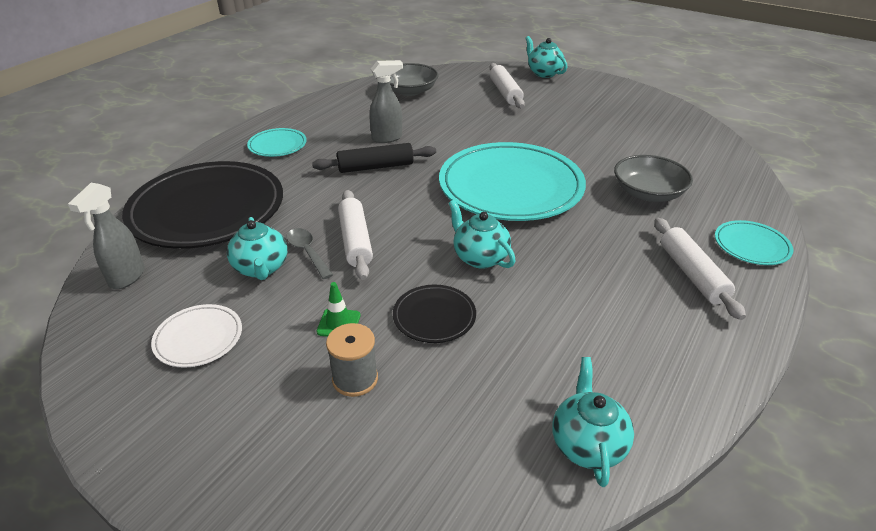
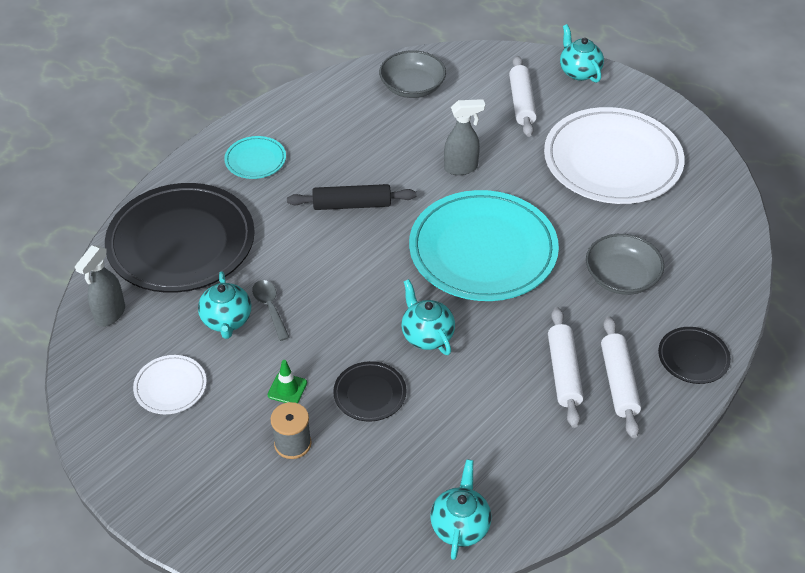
camera: 10 degrees right, 10 degrees up
white rolling pin [338,190,373,280] -> white rolling pin moved to [548,307,584,428]
grey spray bottle [369,60,403,143] -> grey spray bottle moved to [444,99,485,175]
turquoise plate [715,220,793,265] -> black plate [658,327,731,384]
none -> white plate [544,107,685,204]

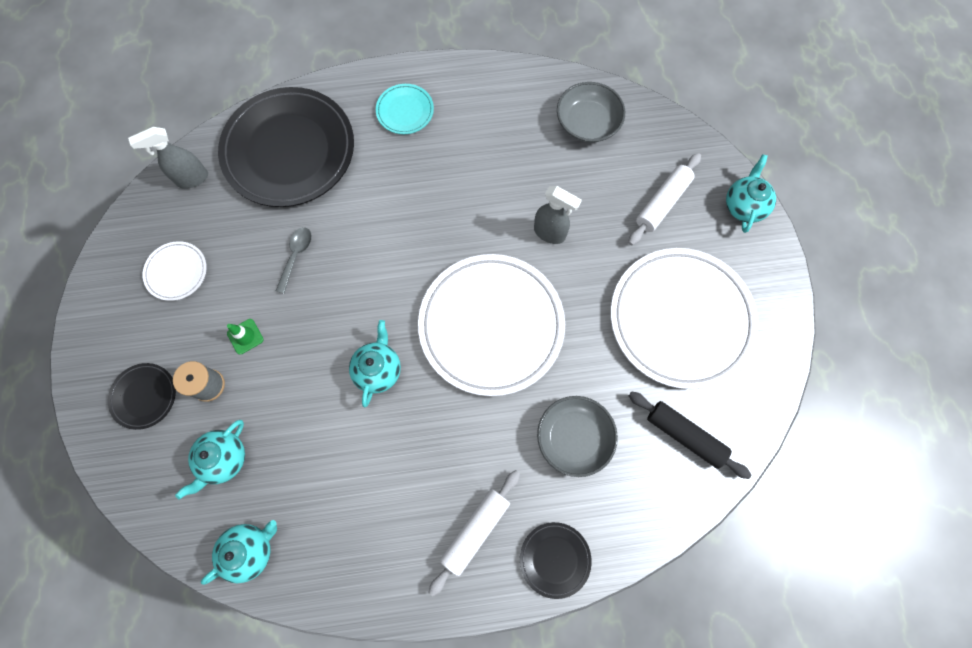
camera: 40 degrees right, 25 degrees up
turquoise teapot [198,271,251,339] -> turquoise teapot moved to [175,420,245,500]
black rolling pin [287,184,416,210] -> black rolling pin moved to [629,392,751,479]
black plate [333,361,407,422] -> black plate moved to [108,363,176,430]
turquoise plate [409,190,559,301] -> white plate [418,254,565,396]
white rolling pin [548,307,584,428] -> none

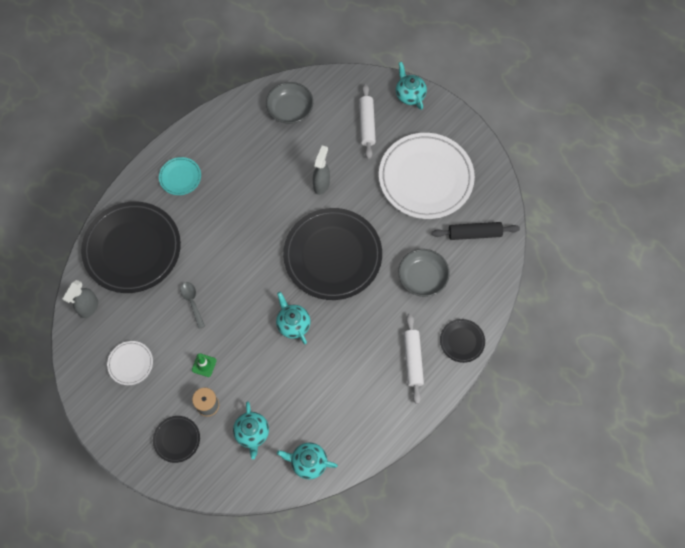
camera: 40 degrees left, 5 degrees down
turquoise teapot [201,520,277,585] -> turquoise teapot turned 90 degrees counterclockwise [277,442,338,479]
white plate [418,254,565,396] -> black plate [283,208,382,300]
grey spray bottle [534,186,582,244] -> grey spray bottle turned 60 degrees counterclockwise [313,145,330,195]

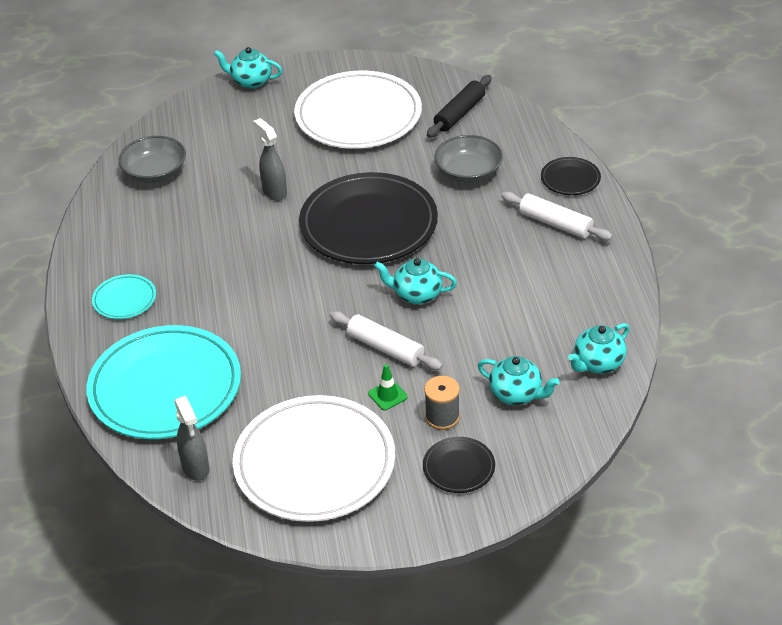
camera: 50 degrees left, 25 degrees down
black plate [81,201,181,293] -> turquoise plate [87,325,241,439]
white plate [107,341,153,385] -> white plate [233,395,395,522], size x2.25
grey spoon [180,282,205,329] -> none
white rolling pin [359,84,376,159] -> white rolling pin moved to [330,311,443,370]

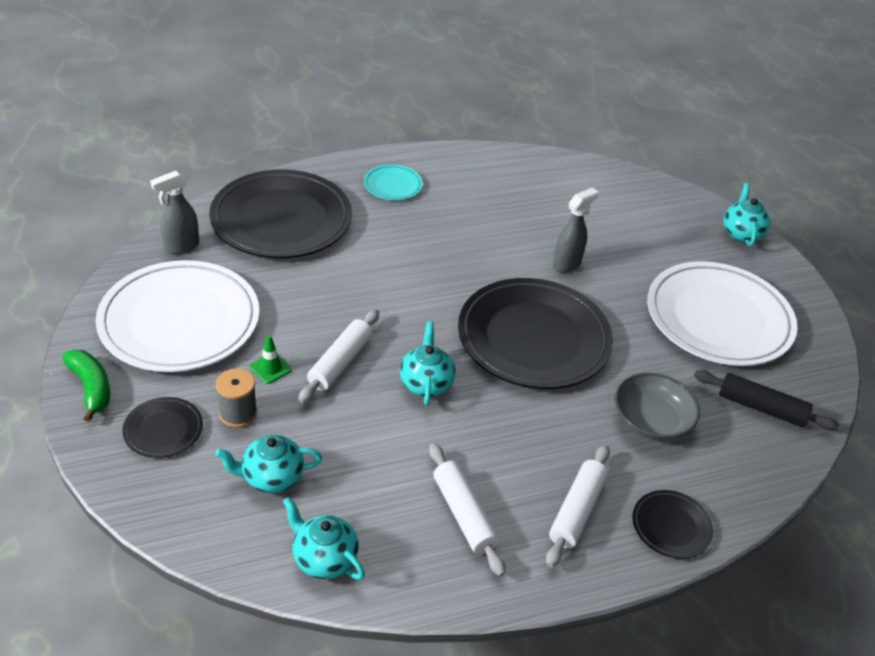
camera: 75 degrees right, 0 degrees up
turquoise plate [87,325,241,439] -> black plate [209,169,352,258]
grey bowl [119,136,186,183] -> none
turquoise teapot [478,356,559,405] -> turquoise teapot turned 60 degrees clockwise [215,435,322,493]
none -> green banana [62,350,110,422]
none -> white rolling pin [429,443,506,577]

